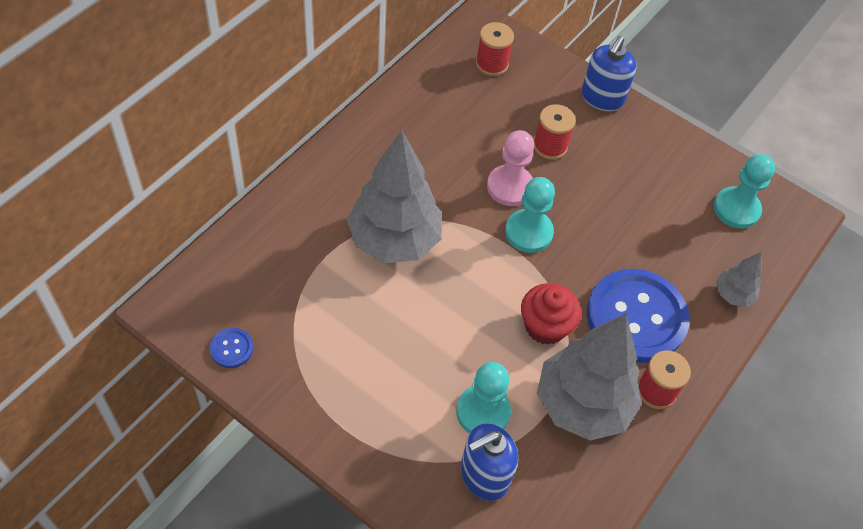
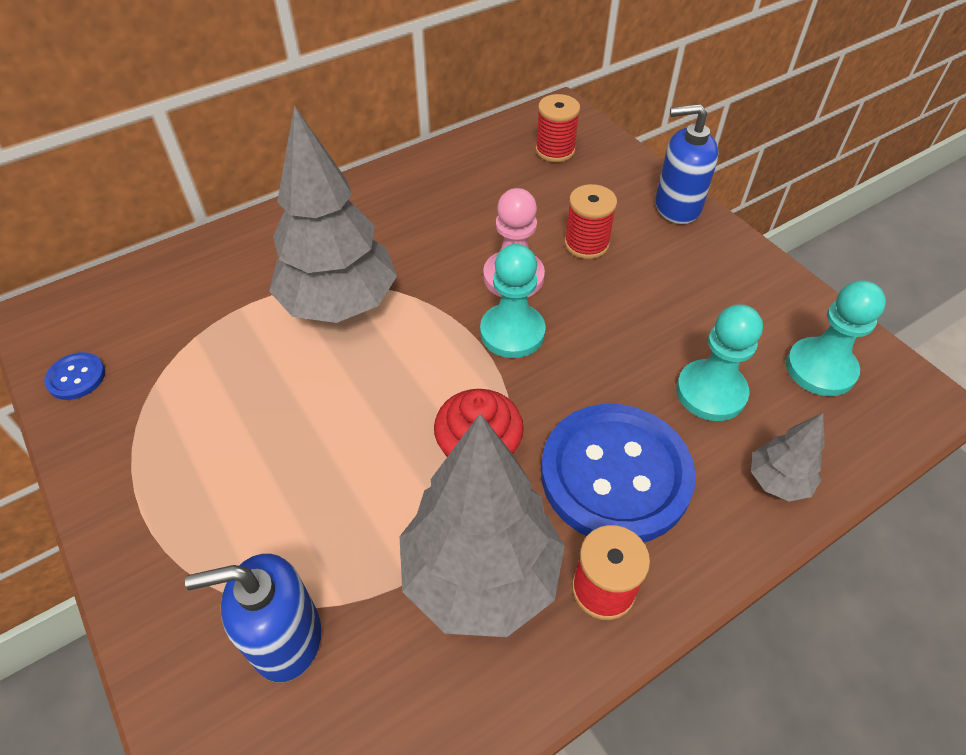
camera: 25 degrees right, 5 degrees down
turquoise pawn [456,362,511,433] -> turquoise pawn moved to [676,304,763,421]
blue soap dispenser [581,36,637,111] -> blue soap dispenser turned 45 degrees clockwise [655,104,719,224]

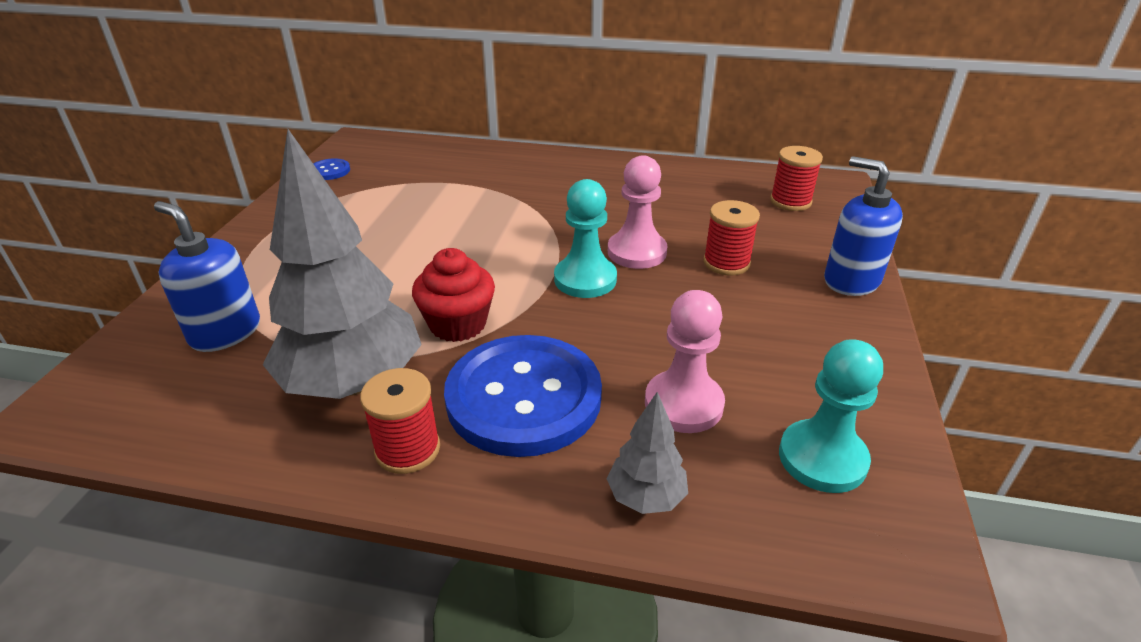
camera: 45 degrees right, 15 degrees down
grey tree [269,105,397,323] -> none
turquoise pawn [676,304,763,421] -> pink pawn [645,290,725,433]

